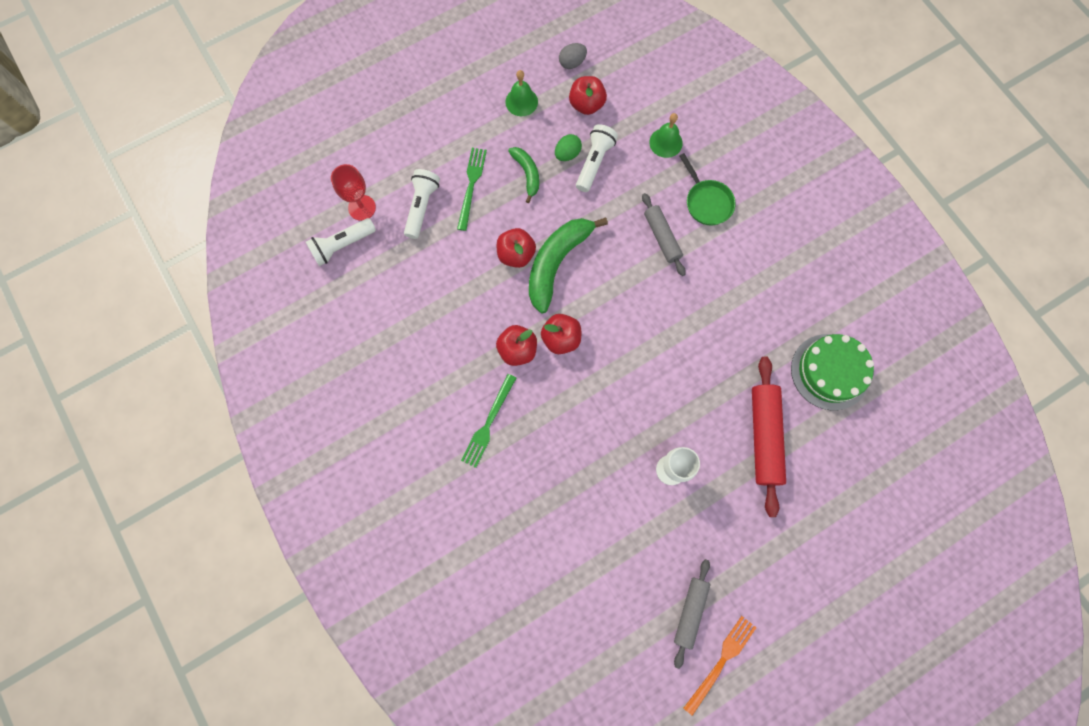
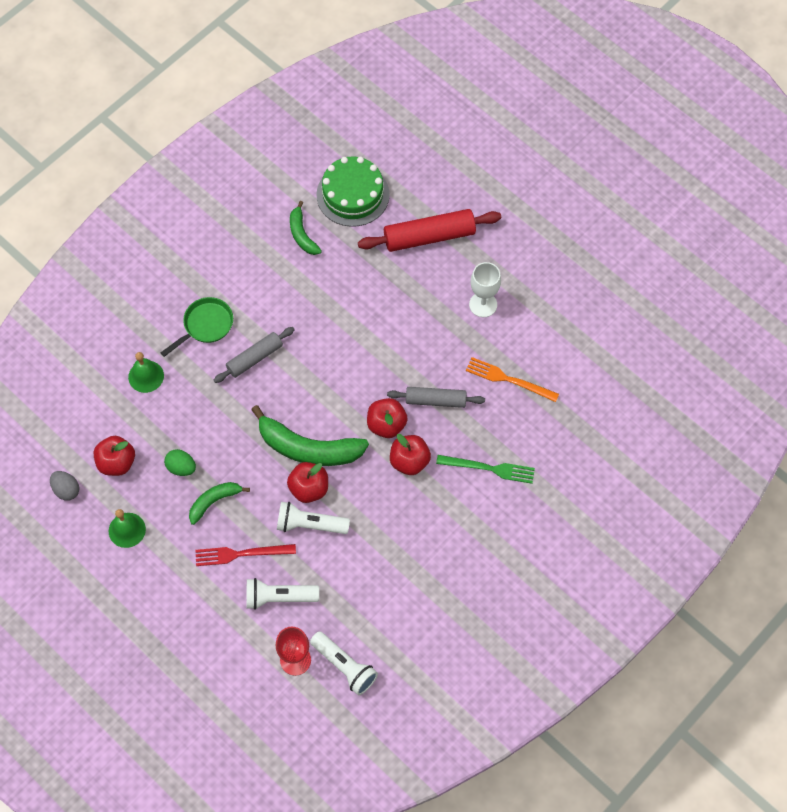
camera: 105 degrees left, 10 degrees down
green fork [457,148,487,231] -> red fork [195,544,296,566]
white flashlight [576,124,618,192] -> white flashlight moved to [277,502,350,534]
grey rolling pin [674,559,710,669] -> grey rolling pin moved to [387,387,485,408]
orange fork [684,616,757,716] -> orange fork moved to [466,357,559,402]
none -> green banana [290,201,322,255]

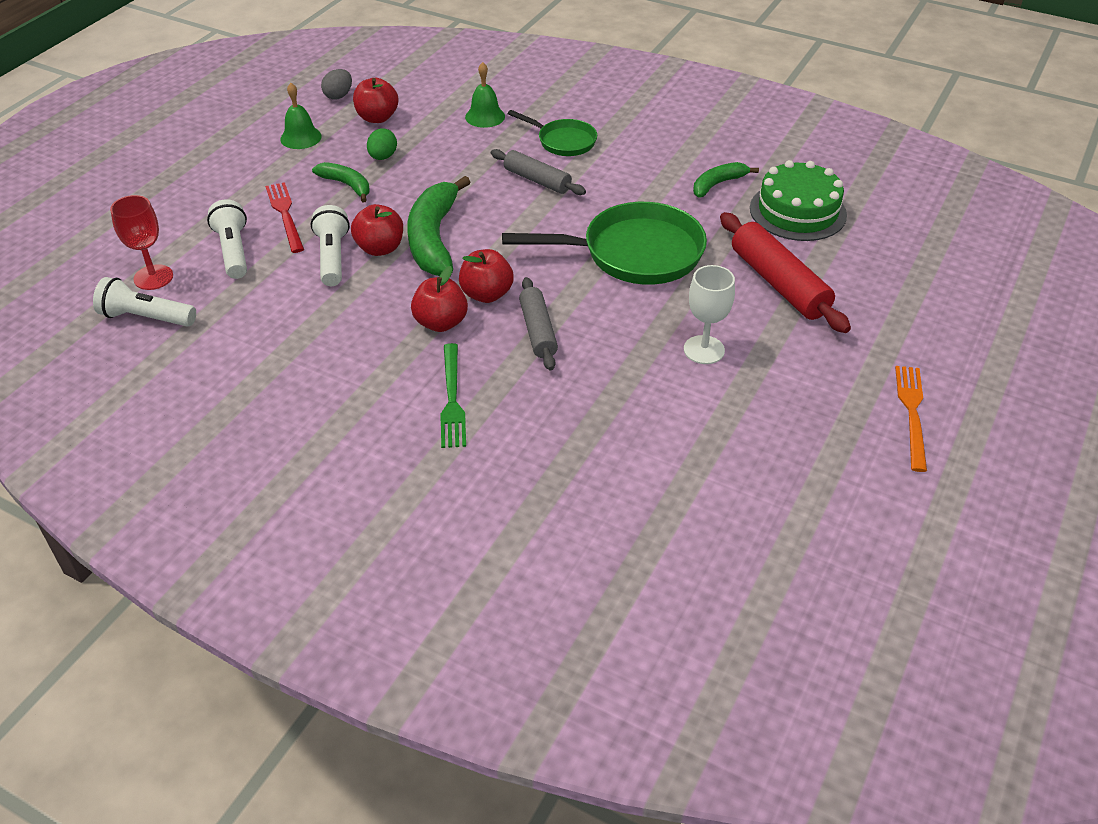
camera: 75 degrees right, 20 degrees down
white flashlight [310,631,378,695] -> white flashlight turned 75 degrees clockwise [93,277,196,327]
orange fork [466,357,559,402] -> orange fork moved to [895,366,927,472]
none -> green pan [502,202,707,285]

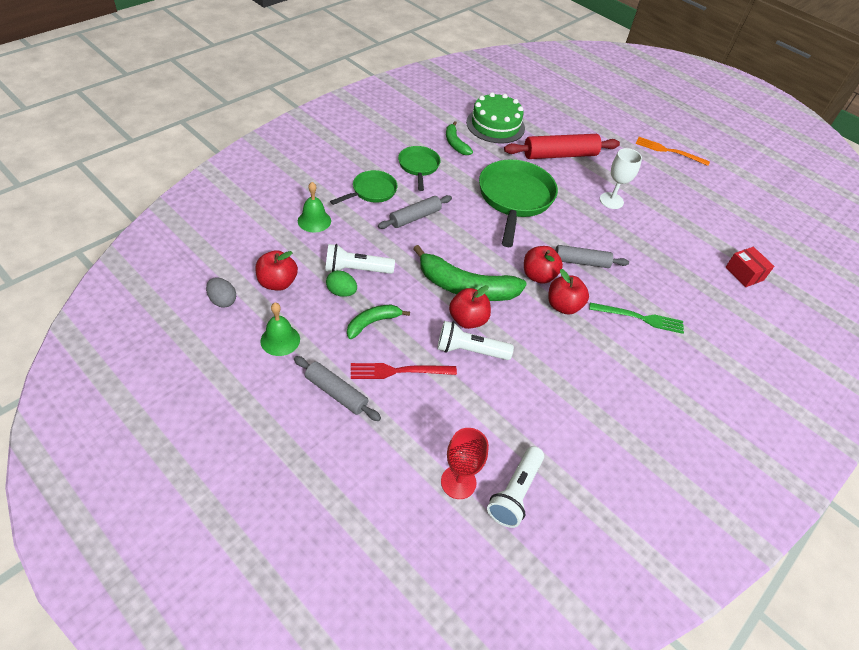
camera: 80 degrees left, 5 degrees up
white flashlight [207,199,247,279] -> white flashlight moved to [325,244,395,274]
none -> grey rolling pin [294,356,381,421]
none -> green pan [398,146,441,191]
none -> red box [725,247,774,287]

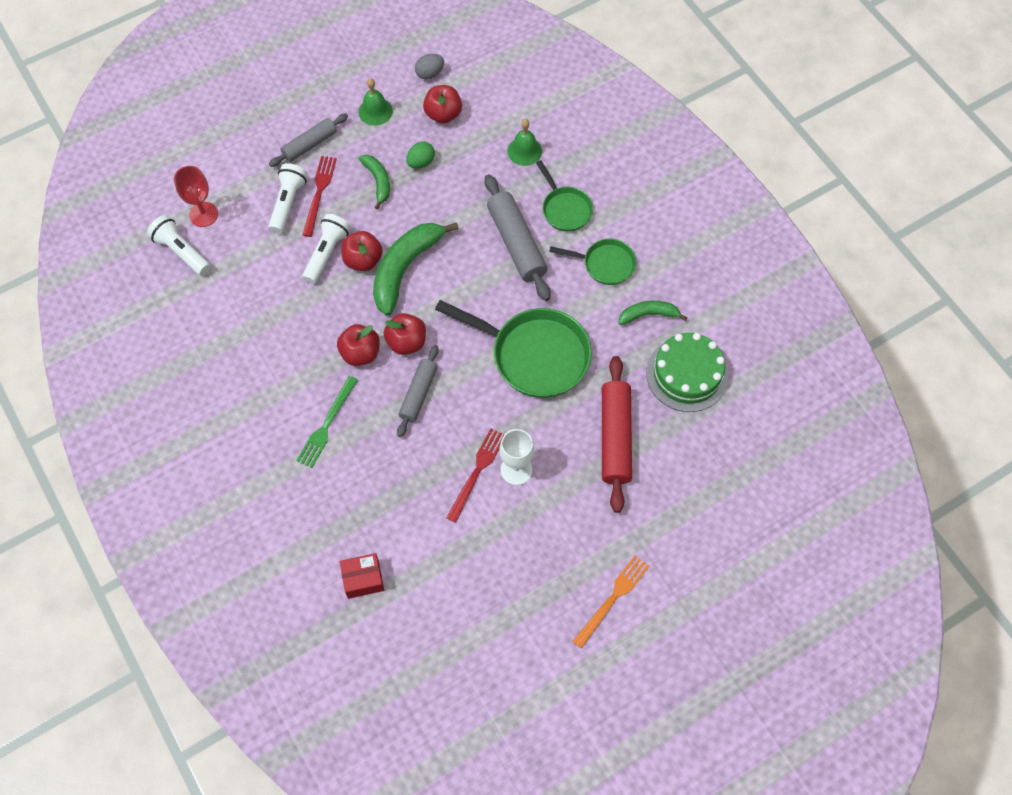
camera: 110 degrees right, 15 degrees up
white flashlight [325,244,395,274] -> white flashlight moved to [268,163,308,233]
grey rolling pin [378,195,452,229] -> grey rolling pin [485,174,551,301], size x1.56
none -> red fork [446,429,504,523]

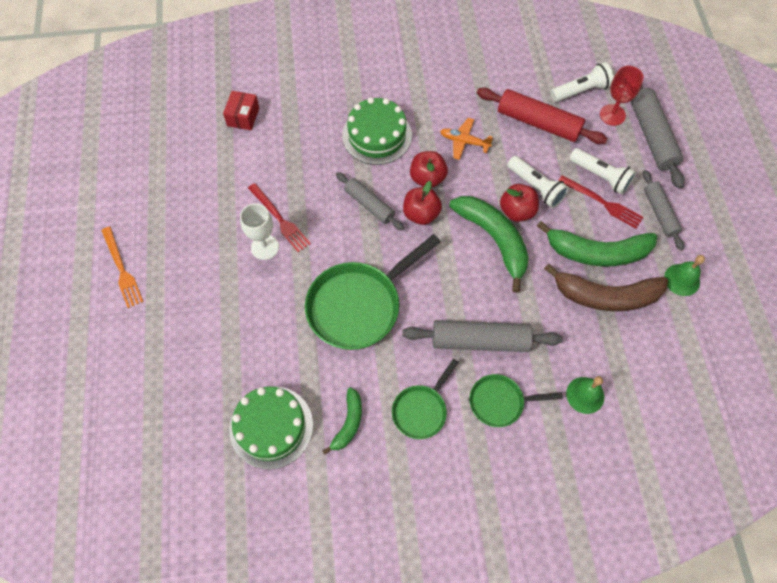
camera: 115 degrees right, 0 degrees up
green fork [296,376,358,468] -> green cake [342,97,412,165]
green banana [359,155,390,210] -> green banana [537,221,657,267], size x1.84
green egg [406,142,435,168] -> brown banana [544,263,668,311]
grey egg [415,54,444,79] -> none
red apple [423,85,462,124] -> none
red rolling pin [602,356,632,513] -> red rolling pin moved to [477,88,608,144]
none -> orange plane [440,118,493,160]
none -> grey rolling pin [630,85,685,189]

